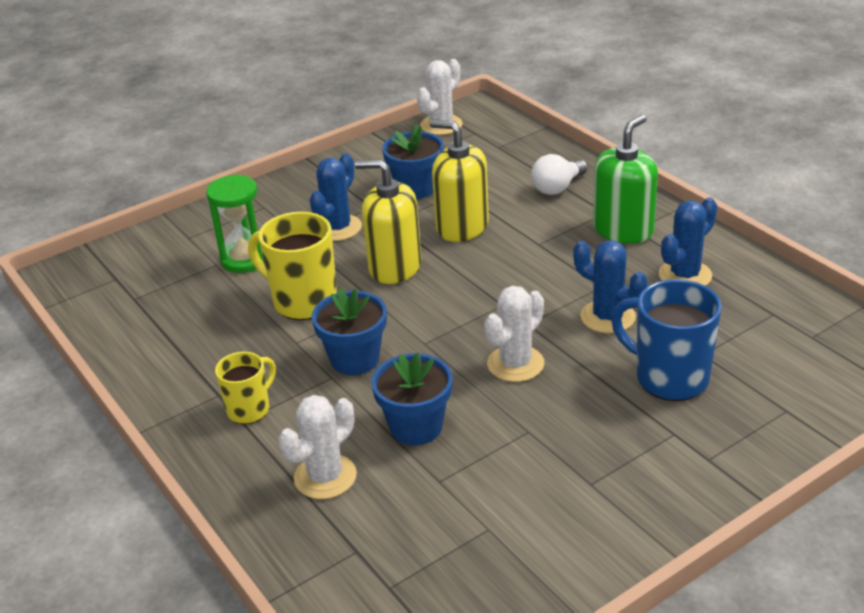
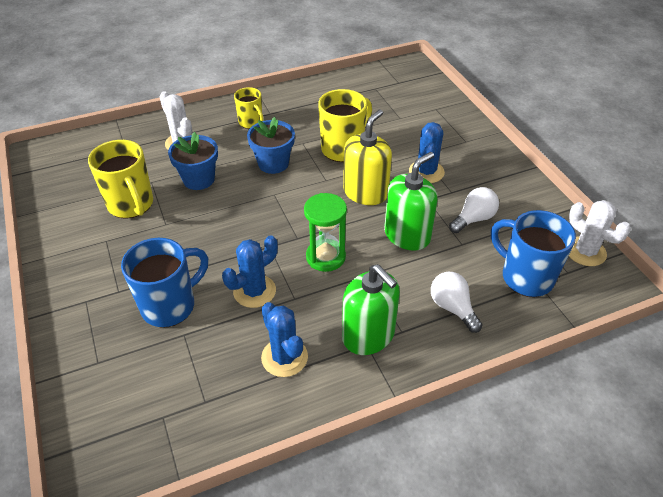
camera: 100 degrees right, 10 degrees up
green hourglass [206,174,264,273] -> green hourglass moved to [304,193,347,272]
blue cactus [309,153,362,241] -> blue cactus turned 60 degrees clockwise [409,122,445,183]
blue flower pot [382,124,444,199] -> white light bulb [449,187,499,233]
yellow soap dispenser [430,120,489,242] -> green soap dispenser [384,152,437,251]
white cactus [484,286,544,382] -> none
none -> yellow mug [88,140,153,219]
none -> blue mug [491,210,576,297]

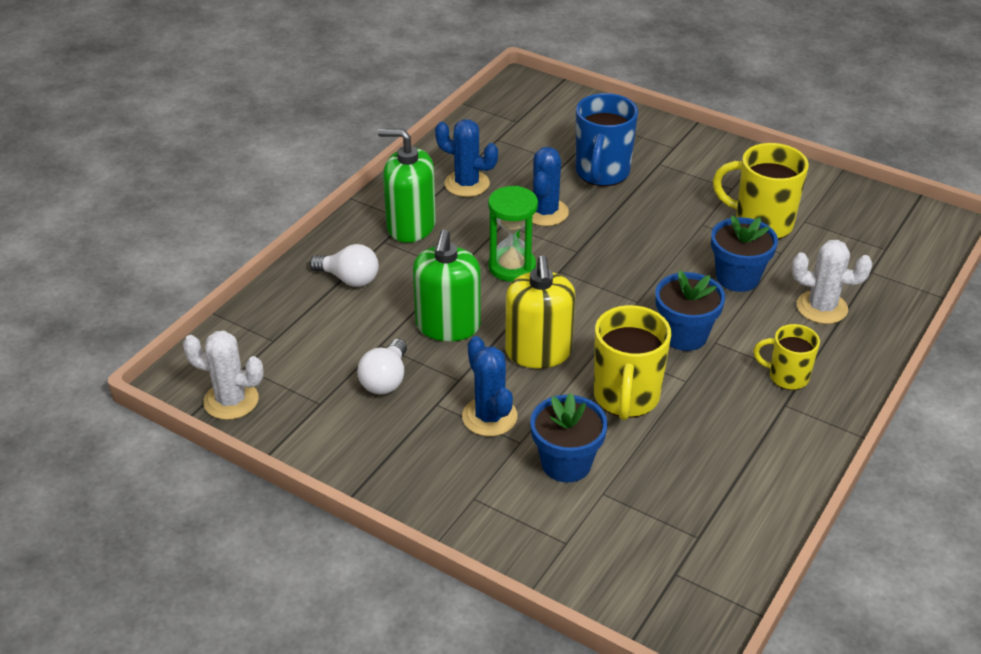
camera: 145 degrees right, 5 degrees down
blue mug [491,210,576,297] -> none
none -> blue flower pot [530,393,608,482]

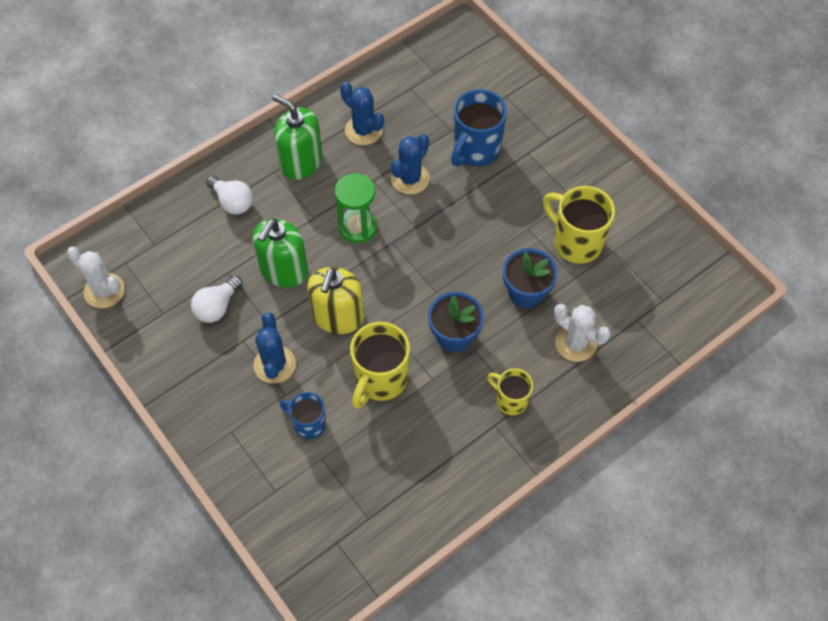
camera: 20 degrees right, 20 degrees up
blue flower pot [530,393,608,482] -> blue mug [280,392,326,439]

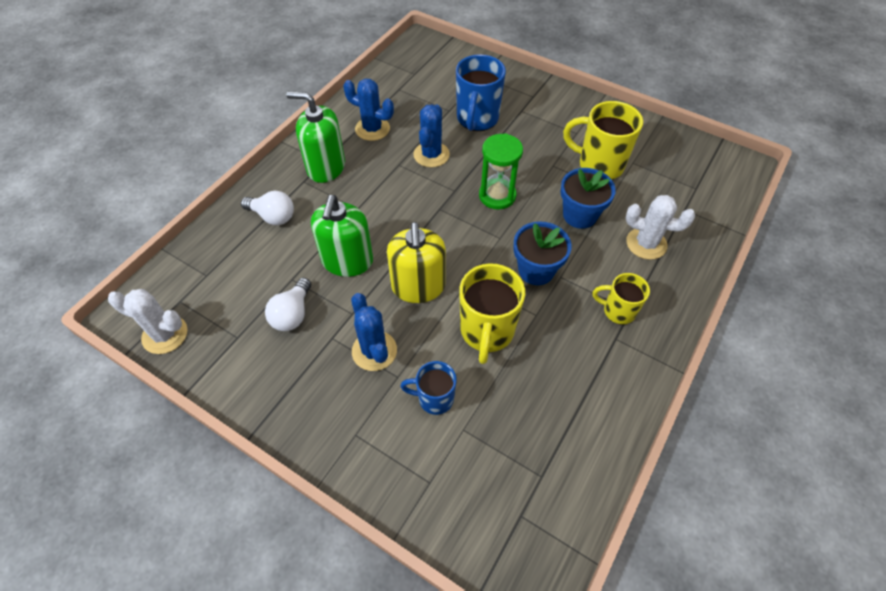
camera: 20 degrees left, 5 degrees down
green hourglass [335,173,377,243] -> green hourglass moved to [479,133,523,210]

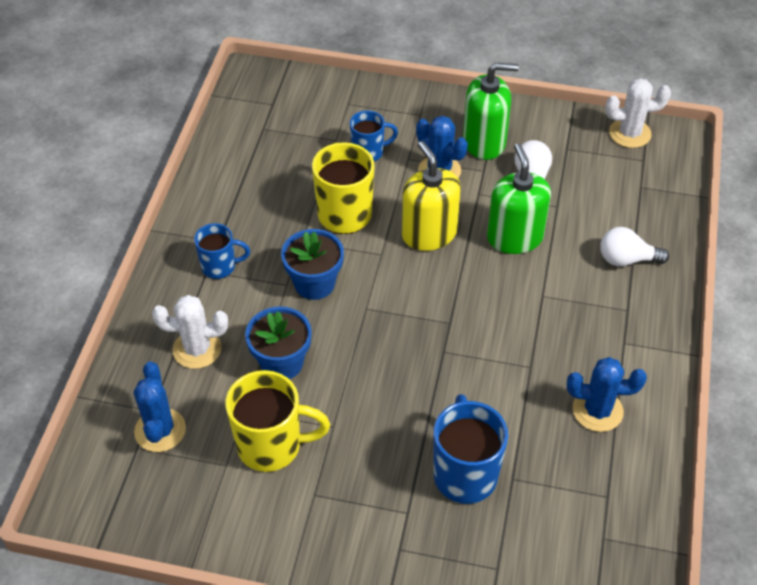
camera: 160 degrees right, 5 degrees down
green soap dispenser [287,92,345,183] -> green soap dispenser moved to [463,63,519,160]
blue cactus [413,104,450,167] -> blue cactus moved to [134,362,186,452]
green hourglass [479,133,523,210] -> none
yellow mug [593,273,650,324] -> blue mug [194,223,250,279]

